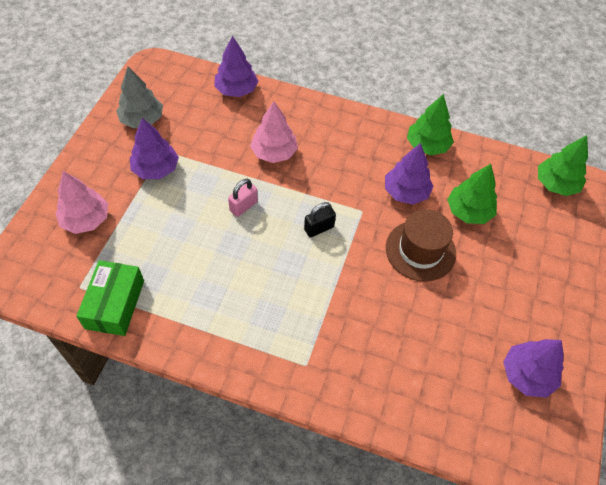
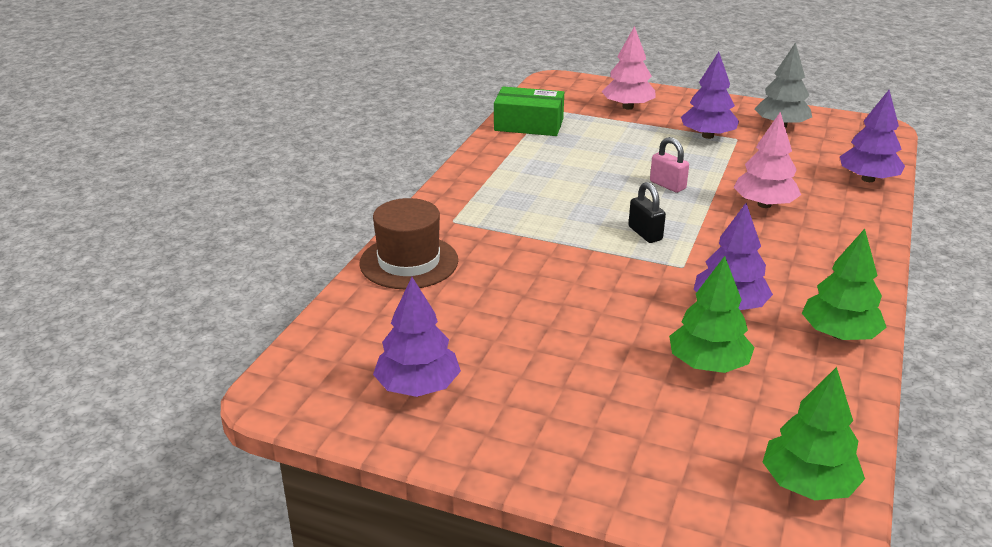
camera: 95 degrees right, 25 degrees down
brown hat [386,209,456,282] -> brown hat moved to [359,198,458,289]

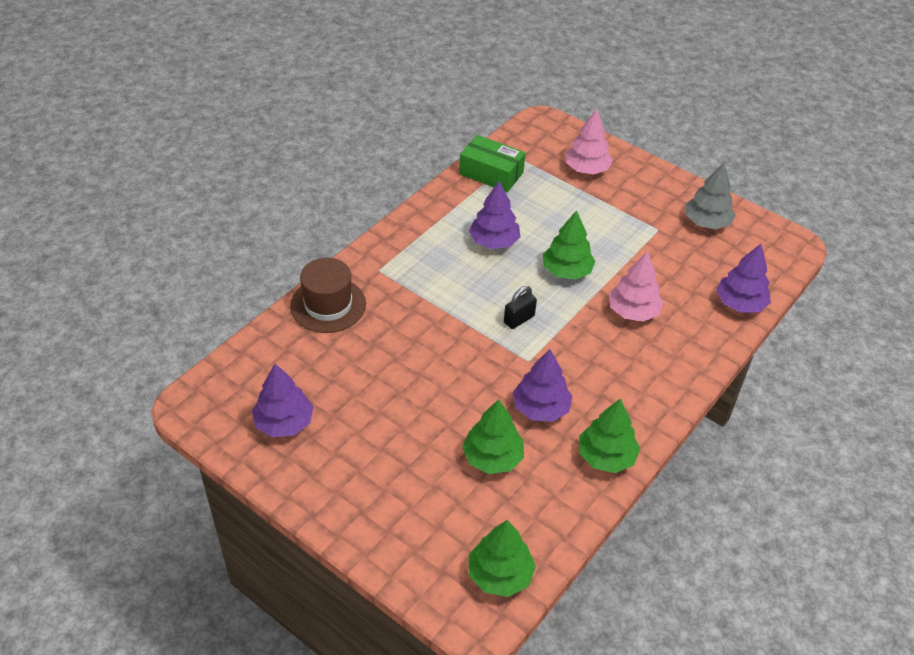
camera: 15 degrees right, 15 degrees up
black padlock [629,182,666,243] -> black padlock turned 60 degrees clockwise [504,286,537,329]
pink padlock [650,137,689,193] -> green tree [543,210,595,280]
purple tree [681,52,739,139] -> purple tree moved to [469,181,520,249]

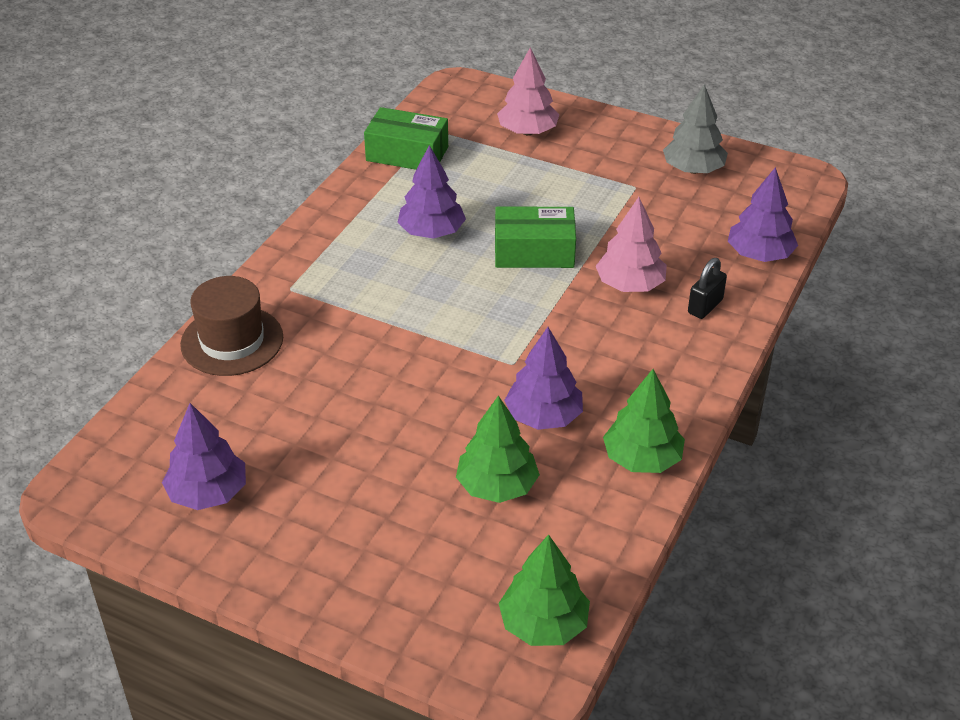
camera: 10 degrees left, 5 degrees down
black padlock [504,286,537,329] -> black padlock moved to [688,258,727,319]
green tree [543,210,595,280] -> green box [495,207,576,268]

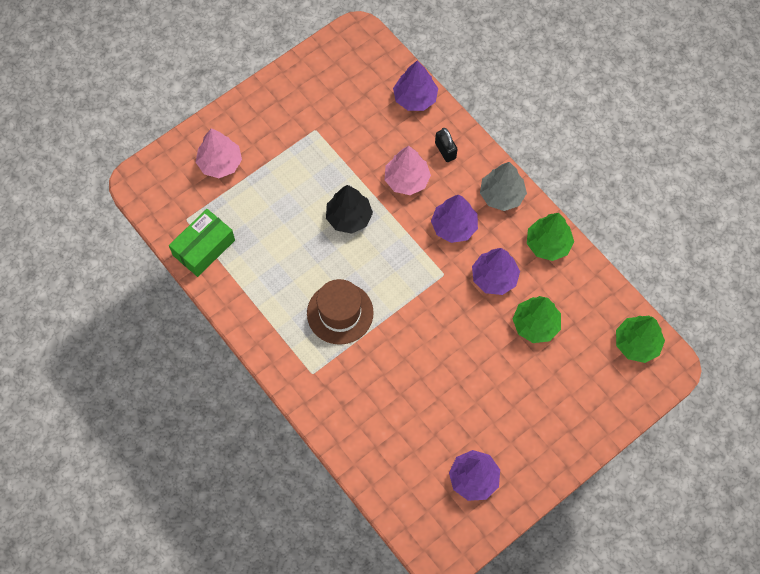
camera: 65 degrees left, 25 degrees up
brown hat [180,276,283,376] -> brown hat moved to [307,279,374,345]
purple tree [397,145,466,239] -> purple tree moved to [431,195,478,243]
green box [495,207,576,268] -> black tree [326,185,373,234]
grey tree [663,84,728,174] -> grey tree moved to [480,162,527,211]

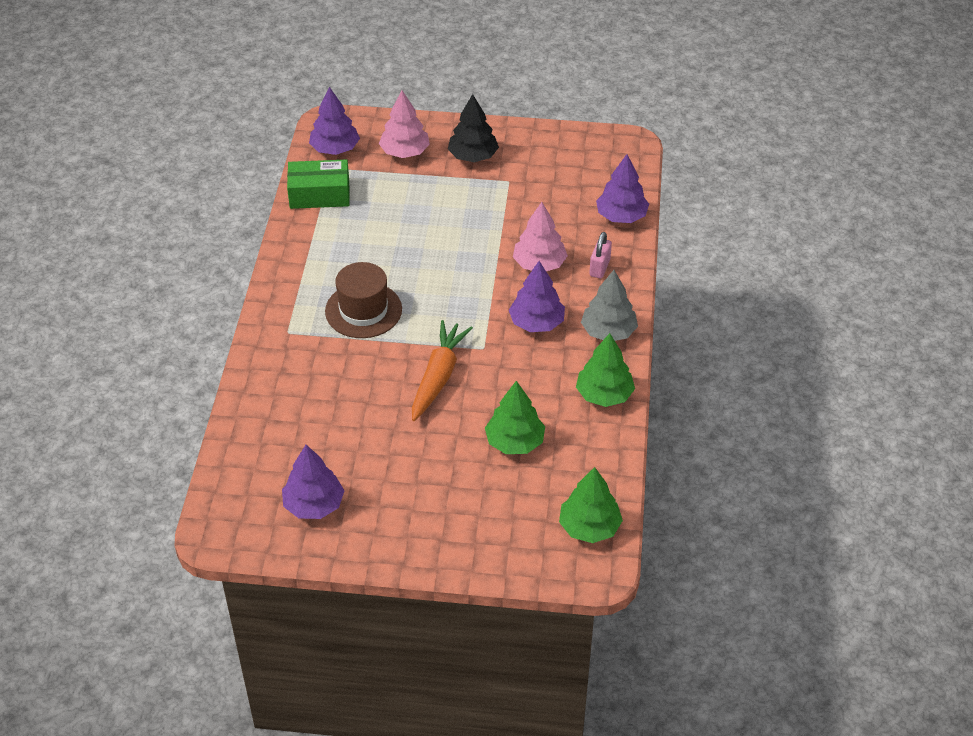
camera: 45 degrees right, 20 degrees down
black tree [326,185,373,234] -> black tree moved to [448,94,499,162]
black padlock [435,128,457,162] -> pink padlock [589,232,612,278]
purple tree [472,248,520,295] -> purple tree moved to [309,87,360,155]
none -> orange carrot [412,320,473,421]

